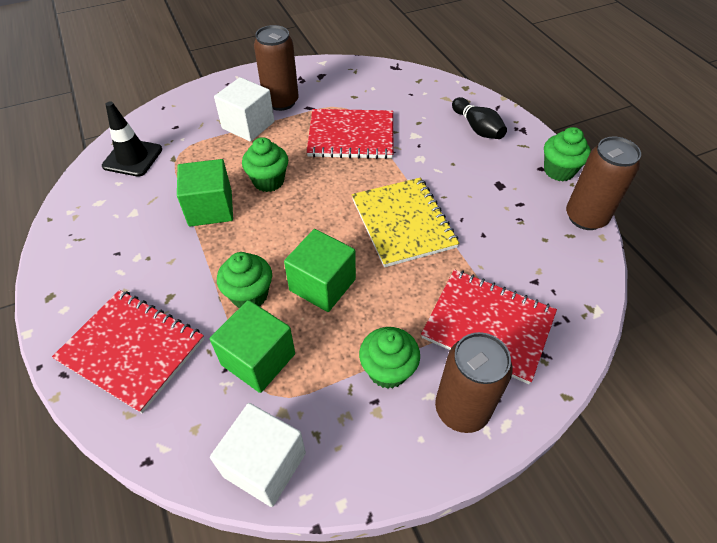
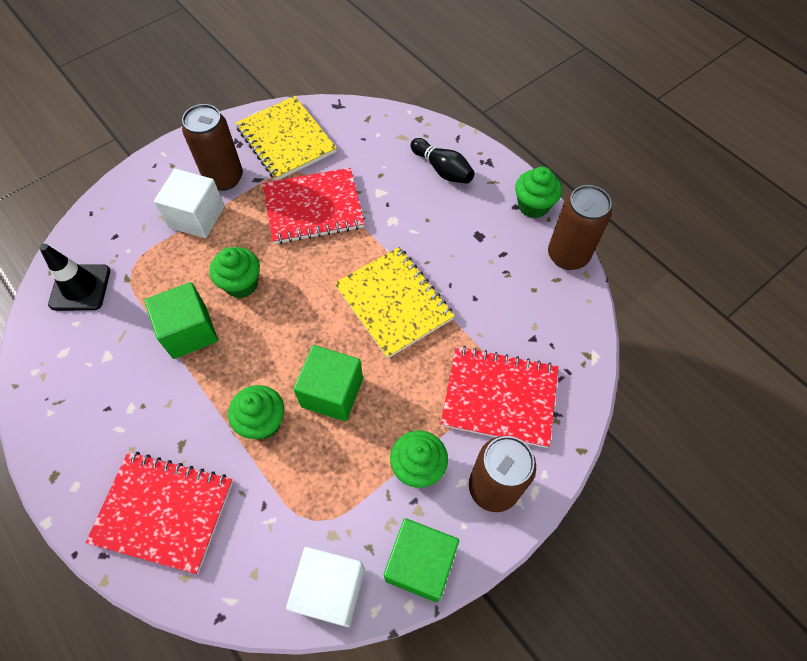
camera: 15 degrees left, 10 degrees up
green cube [210,300,295,393] -> green cube moved to [384,518,459,602]
none -> yellow notebook [236,96,337,181]

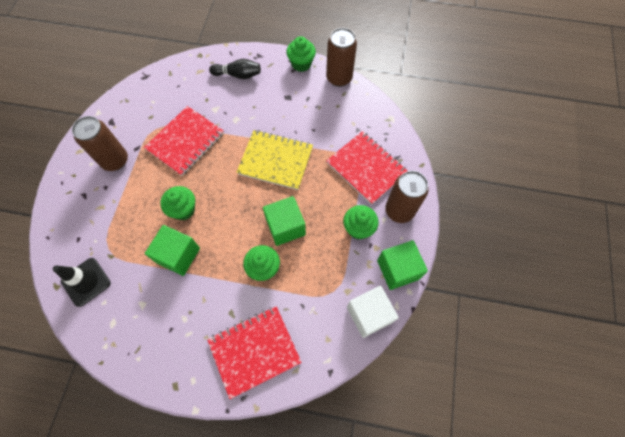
camera: 40 degrees left, 5 degrees up
white cube [154,169,225,238] -> none
yellow notebook [236,96,337,181] -> none
red notebook [440,346,559,448] -> red notebook turned 75 degrees clockwise [326,131,408,205]

